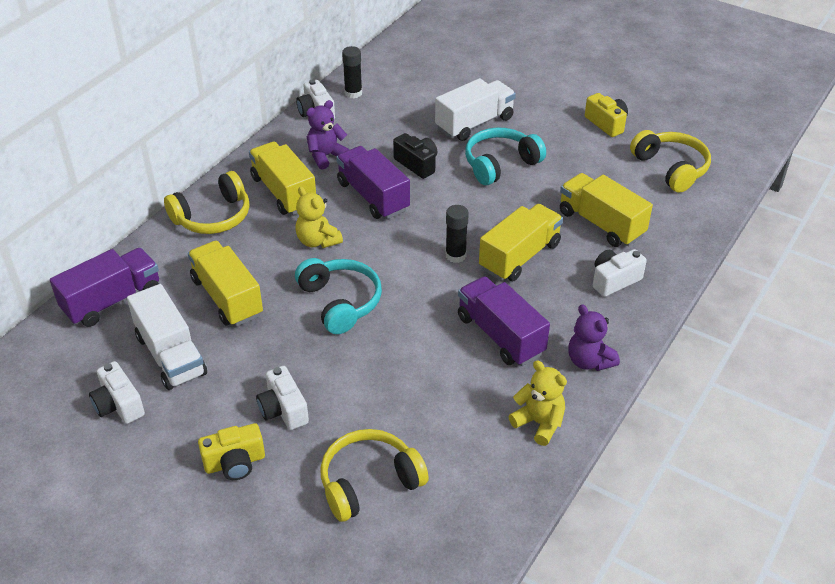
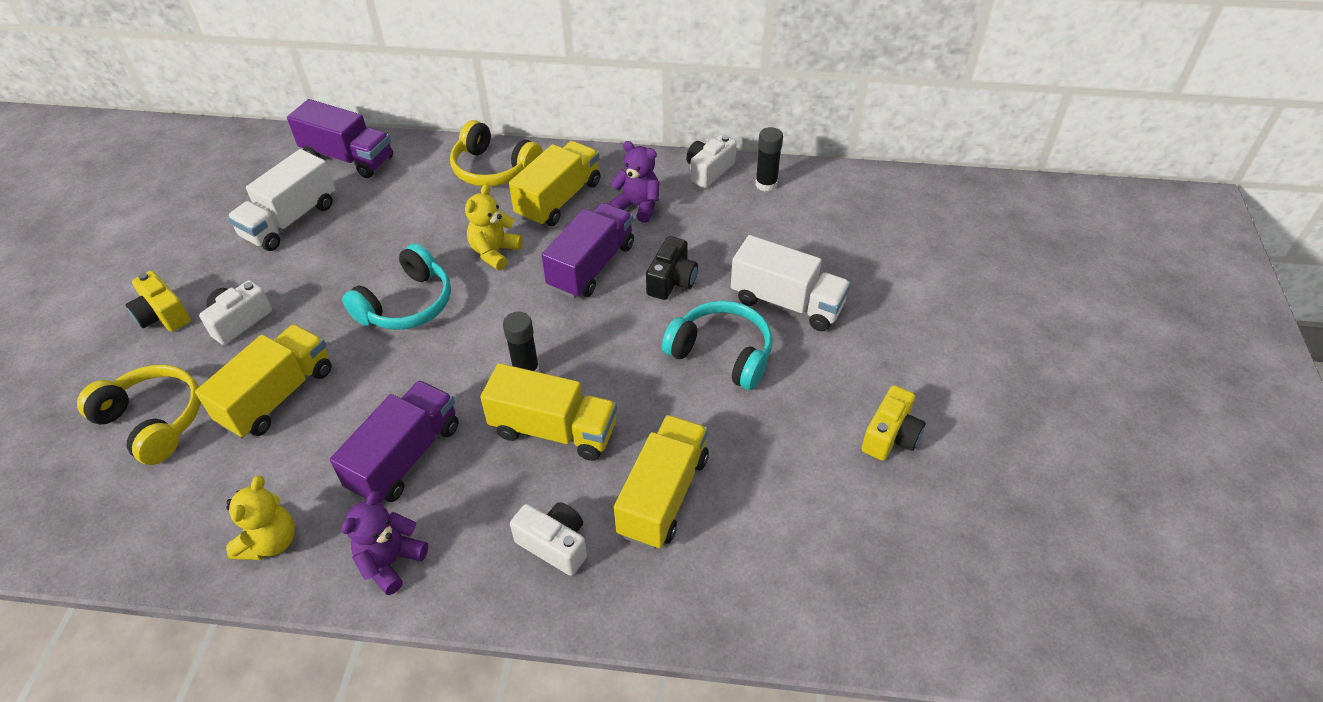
camera: 65 degrees right, 5 degrees up
white camera [89,361,145,424] -> none
yellow truck [188,241,263,326] -> yellow truck moved to [195,324,332,439]
yellow headphones [630,130,711,192] -> none

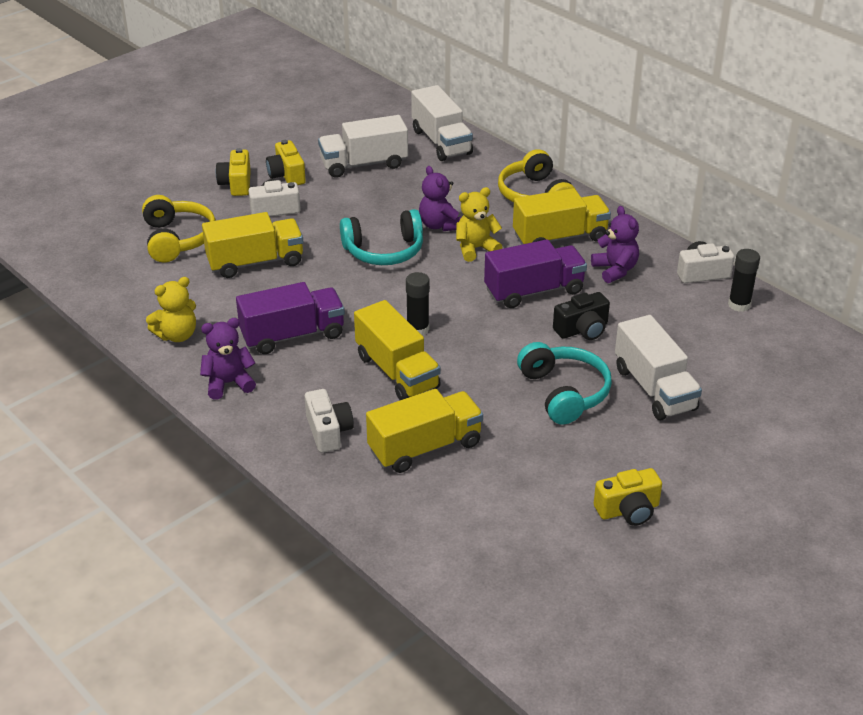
camera: 40 degrees right, 10 degrees down
purple truck [287,99,393,178] -> white truck [411,85,473,161]
none -> yellow camera [266,140,306,185]
none -> purple teddy bear [419,166,461,231]

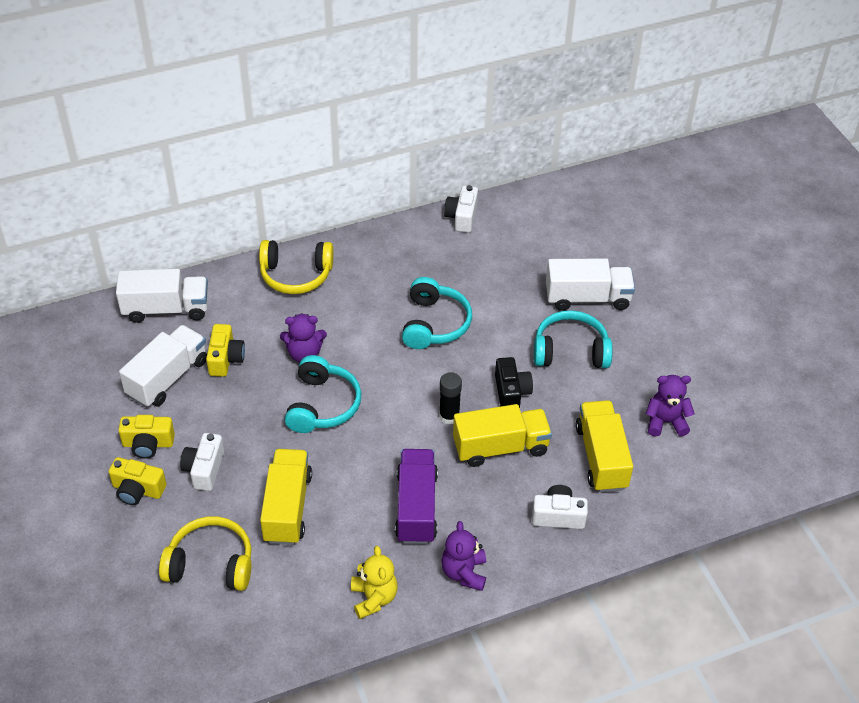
camera: 70 degrees left, 10 degrees up
white truck [318,115,408,178] -> white truck turned 150 degrees counterclockwise [119,325,207,407]
yellow teddy bear [456,187,502,262] -> none
purple truck [484,239,587,308] -> turquoise headphones [402,277,472,349]
yellow truck [513,188,611,245] -> none
black camera [553,292,610,340] -> black camera moved to [495,357,533,408]
purple teddy bear [591,206,639,283] -> purple teddy bear moved to [646,375,695,437]
yellow camera [594,468,662,526] -> yellow camera moved to [206,324,245,377]
black glue stick [728,249,760,312] -> none

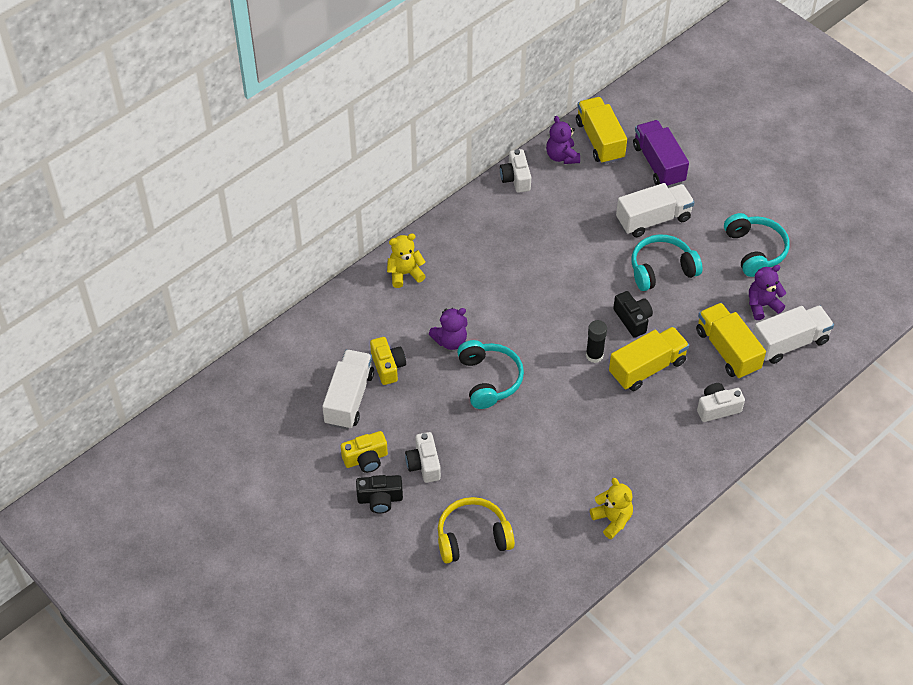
camera: 20 degrees left, 5 degrees up
yellow camera [109,457,167,505] -> black camera [356,475,403,513]
white truck [116,269,208,323] -> white truck moved to [753,305,834,364]
yellow headphones [259,240,333,294] -> yellow teddy bear [387,234,426,288]
yellow truck [260,449,312,545] -> yellow truck moved to [576,97,627,164]
purple truck [395,449,438,544] -> purple truck moved to [633,120,689,188]
turquoise headphones [402,277,472,349] -> turquoise headphones moved to [724,213,790,277]
purple teddy bear [441,521,486,591] -> purple teddy bear moved to [546,116,580,164]

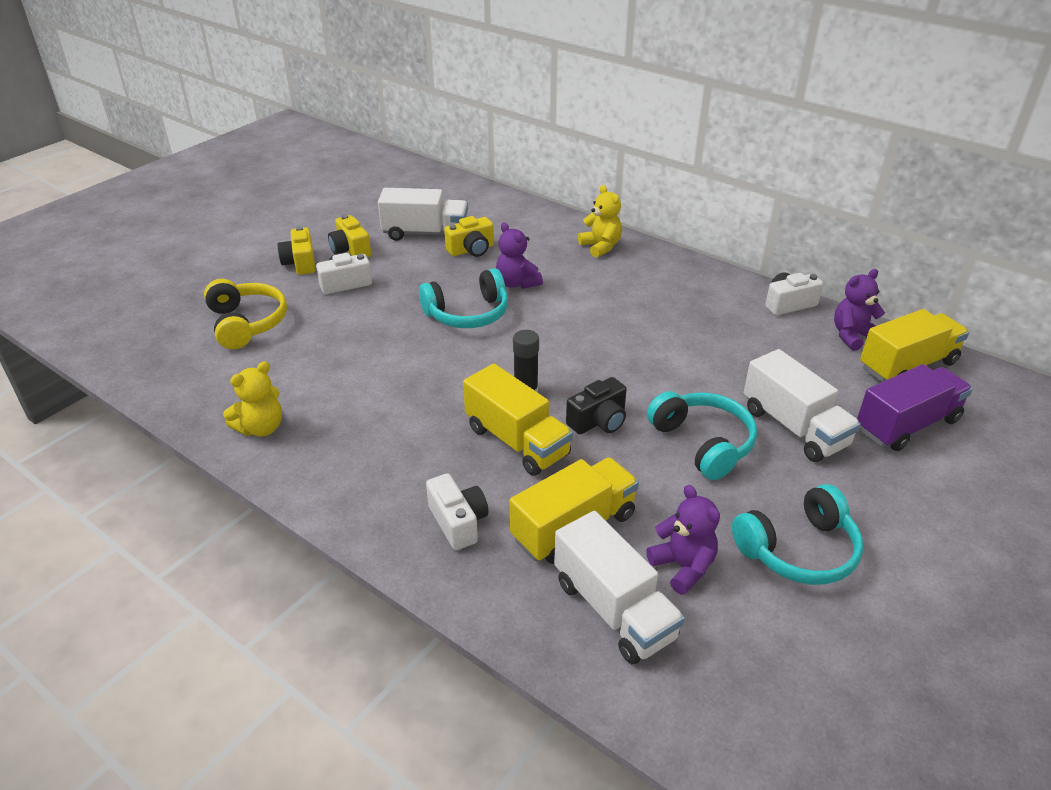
camera: 80 degrees right, 15 degrees down
black camera [356,475,403,513] -> yellow camera [277,226,316,275]

